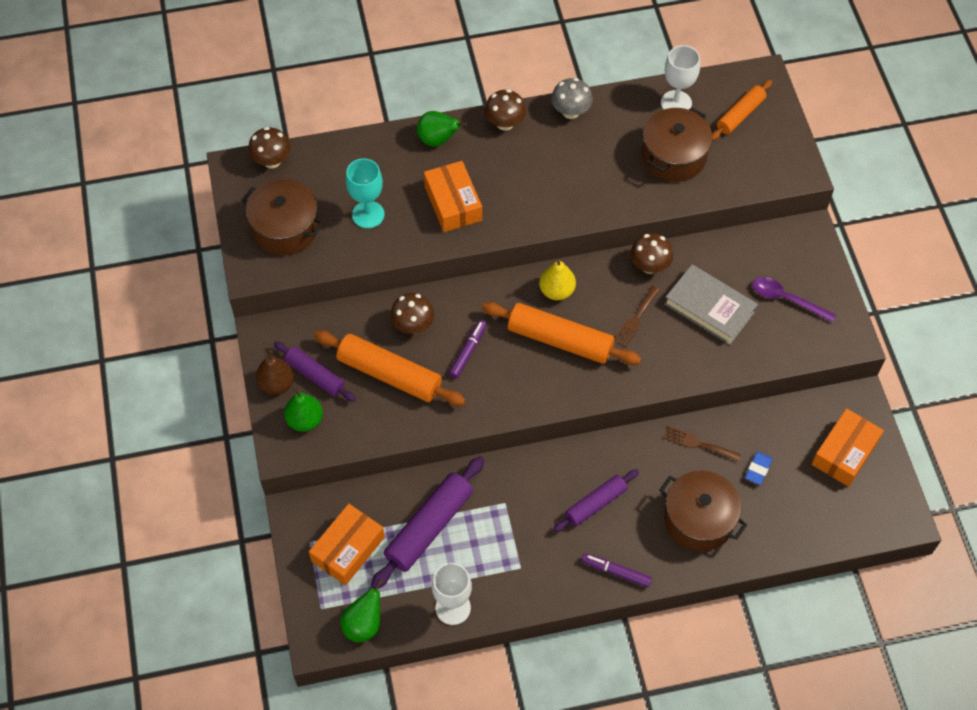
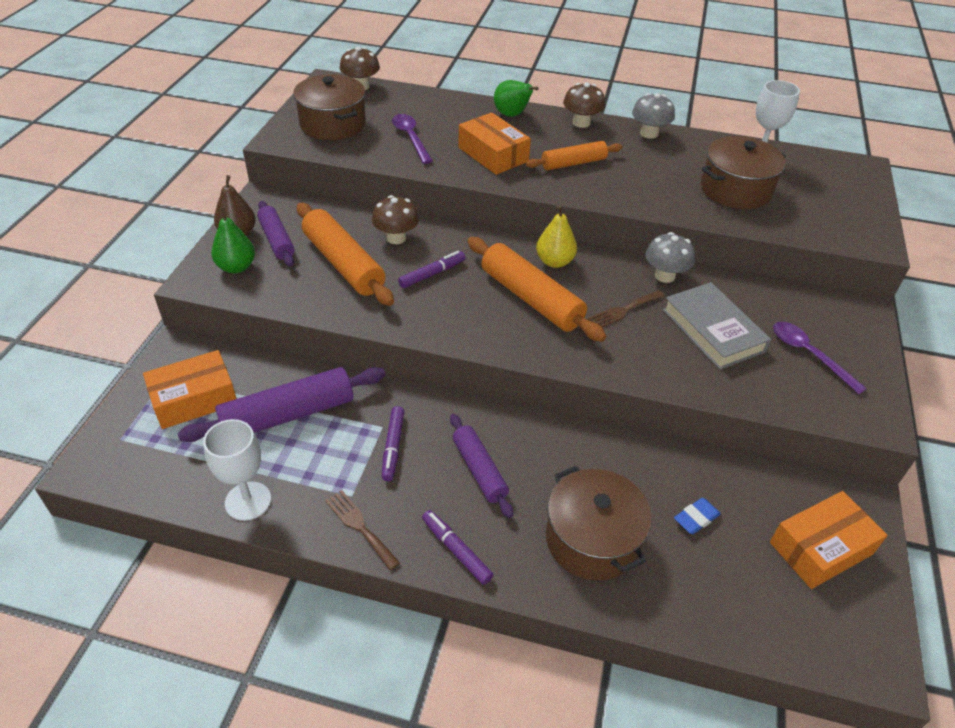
camera: 25 degrees right, 15 degrees down
green pear [340,579,383,643] -> none
turquoise goblet [346,158,385,228] -> purple spoon [392,114,433,164]
orange box [424,161,482,232] -> orange box turned 45 degrees counterclockwise [458,113,531,175]
purple rolling pin [553,469,639,532] -> purple rolling pin turned 75 degrees clockwise [450,414,513,518]
brown mushroom [630,233,673,274] -> grey mushroom [645,232,695,283]
brown fork [664,426,741,462] -> brown fork moved to [325,490,400,570]
orange rolling pin [712,80,772,141] -> orange rolling pin moved to [526,141,622,170]
none -> purple marker [382,406,404,481]

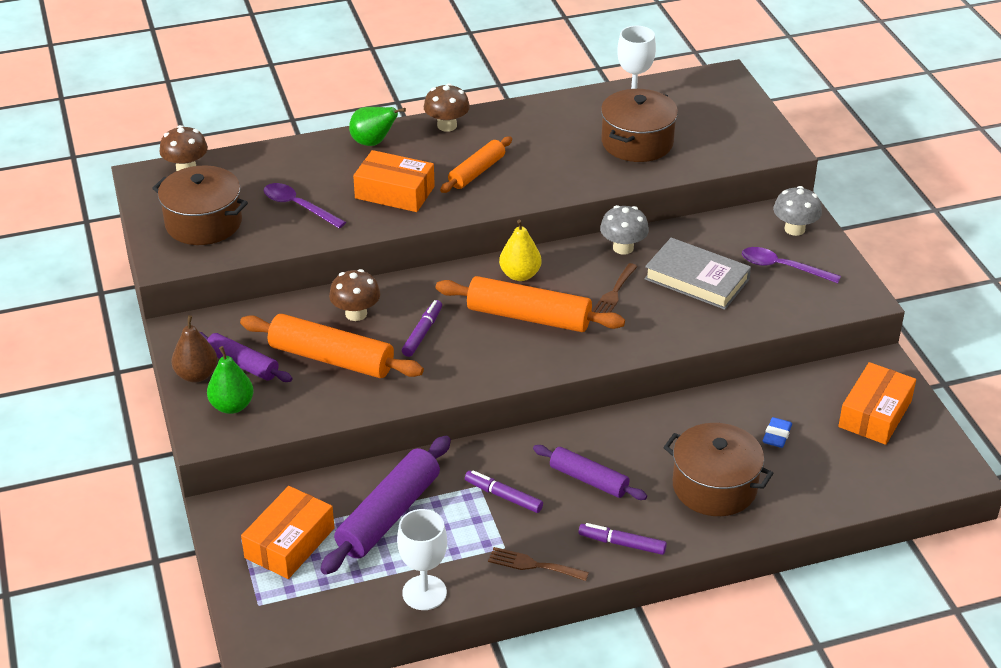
camera: 30 degrees left, 5 degrees down
purple marker [382,406,404,481] -> purple marker turned 150 degrees clockwise [465,470,543,513]
grey mushroom [632,93,675,139] -> grey mushroom moved to [773,186,822,236]

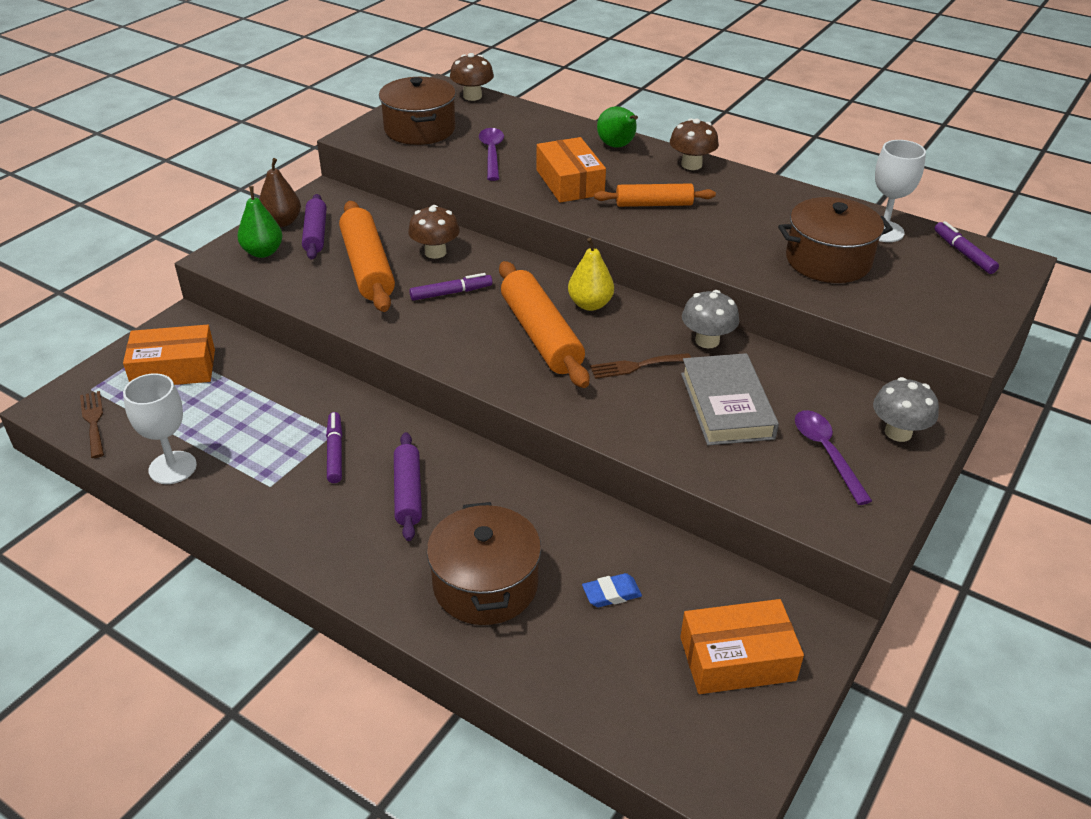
camera: 50 degrees right, 0 degrees up
purple rolling pin [320,436,451,575] -> none
brown fork [488,547,589,581] -> brown fork moved to [80,391,104,458]
purple marker [578,523,667,555] -> purple marker moved to [934,221,999,274]

